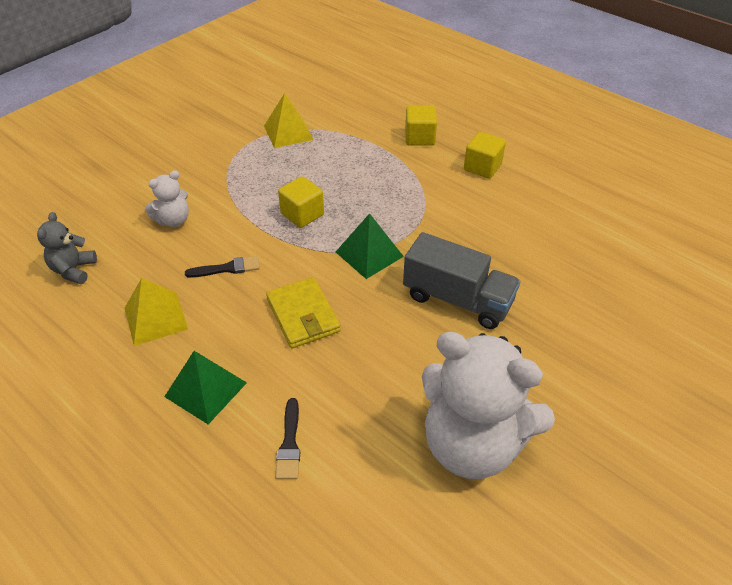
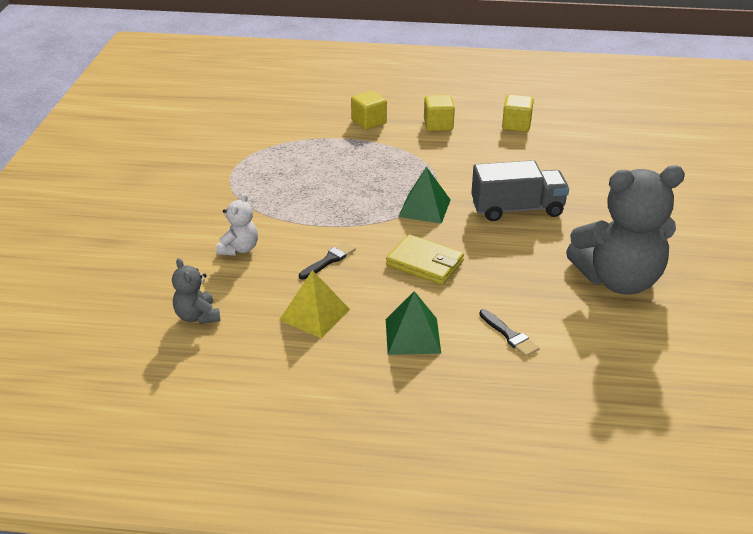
camera: 35 degrees left, 10 degrees down
yellow pyramid [264,93,314,148] -> none
yellow cube [278,176,324,228] -> yellow cube moved to [502,94,534,132]
white teddy bear [422,332,555,479] -> grey teddy bear [566,166,685,295]

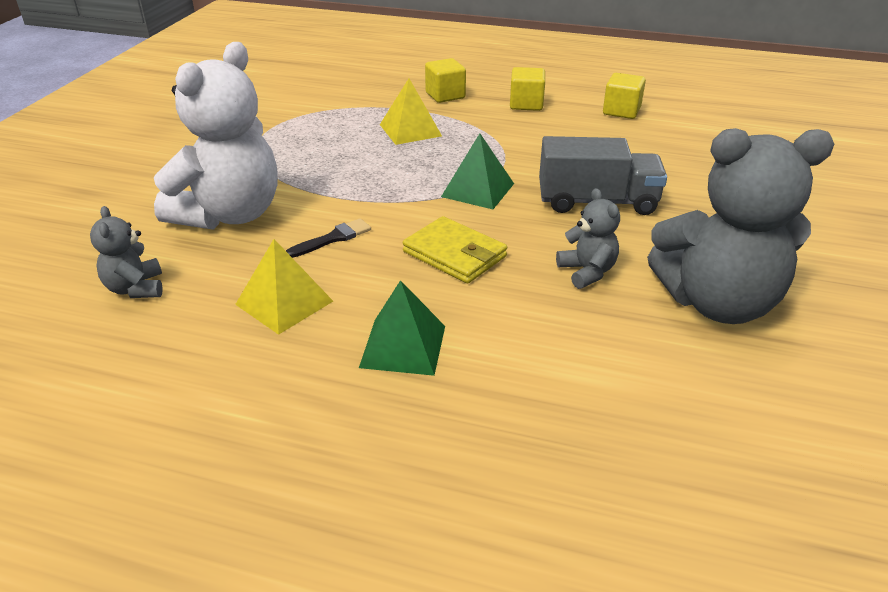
camera: 10 degrees right, 0 degrees up
white teddy bear [216,193,258,255] -> white teddy bear [154,42,277,230], size x2.19
black brush [479,309,540,357] -> none
none -> yellow pyramid [380,79,442,145]
none -> grey teddy bear [556,188,620,289]

